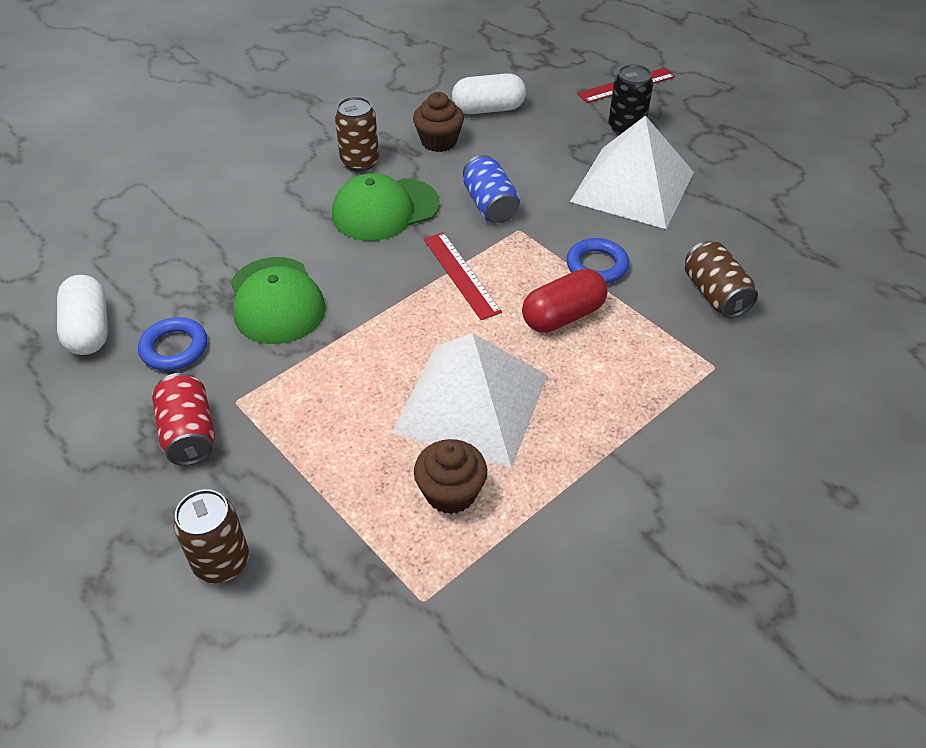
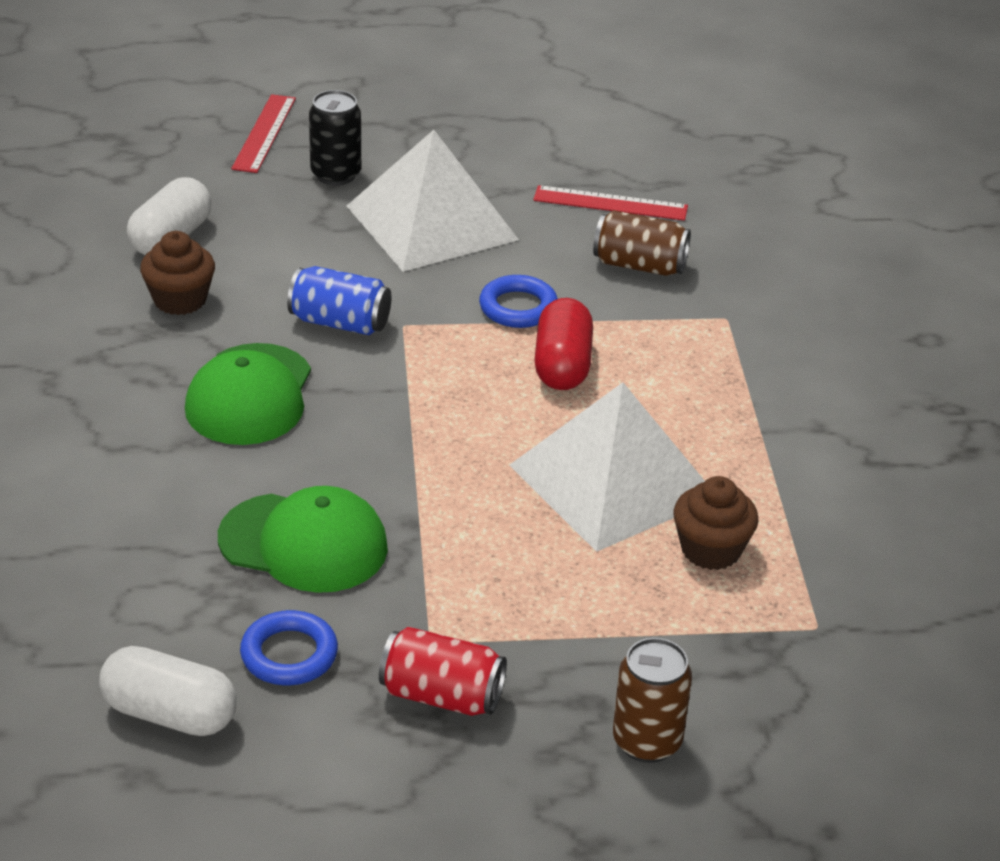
camera: 55 degrees left, 10 degrees down
brown can [335,96,379,172] -> none
red ruler [424,232,502,320] -> red ruler moved to [533,185,688,221]

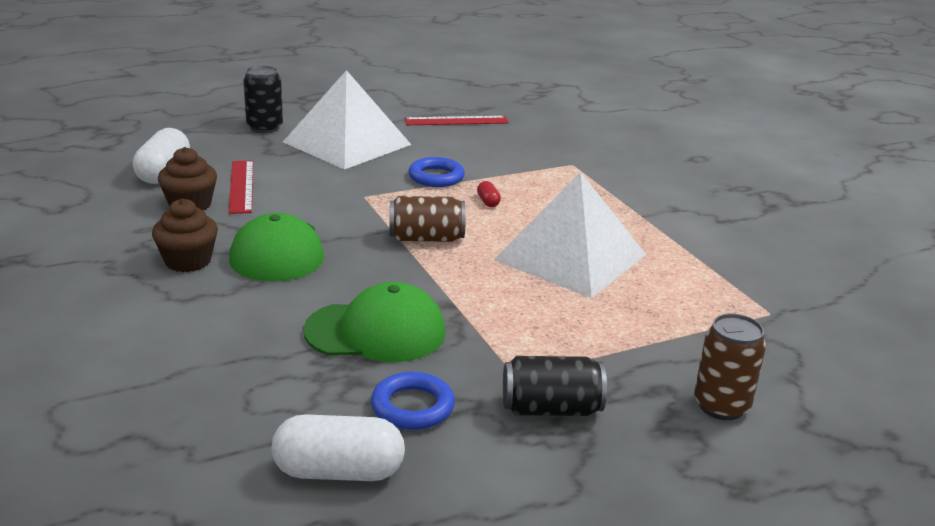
camera: 20 degrees left, 10 degrees down
red ruler [231,94,296,173] -> red ruler moved to [228,160,253,214]
blue can [287,266,391,335] -> none
red can [379,627,507,716] -> black can [503,356,607,416]
red capsule [535,298,593,390] -> red capsule [477,181,501,207], size x0.45
brown can [593,210,691,276] -> brown can moved to [389,196,466,242]
brown cupcake [673,476,758,570] -> brown cupcake moved to [152,199,218,272]

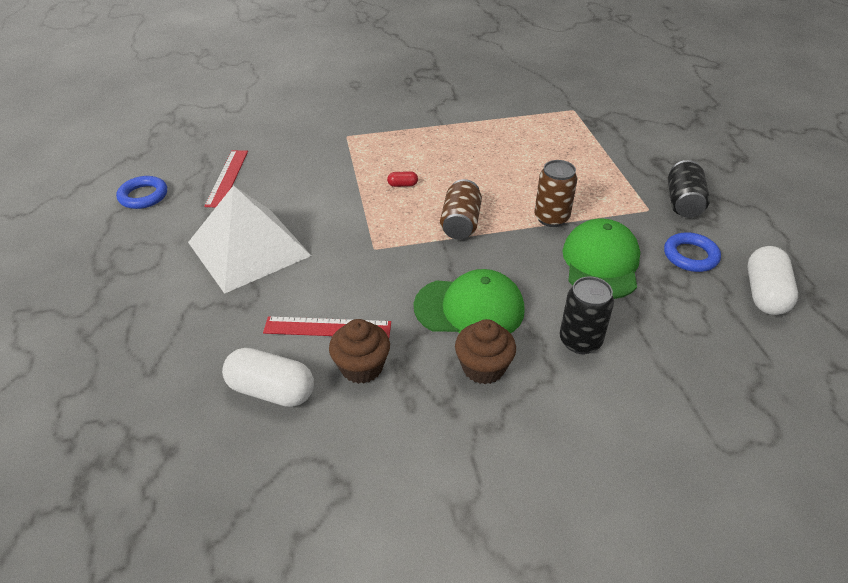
camera: 75 degrees left, 15 degrees up
black can [243,65,283,133] -> black can moved to [560,276,614,354]
blue ring [408,157,465,187] -> blue ring moved to [116,176,167,209]
white pyramid [494,172,646,298] -> none
brown can [694,314,766,420] -> brown can moved to [534,160,577,227]

